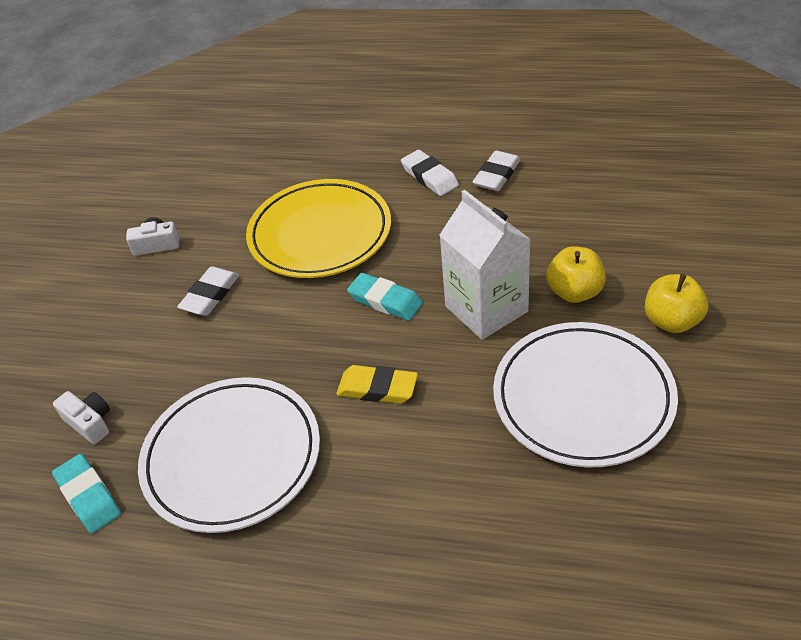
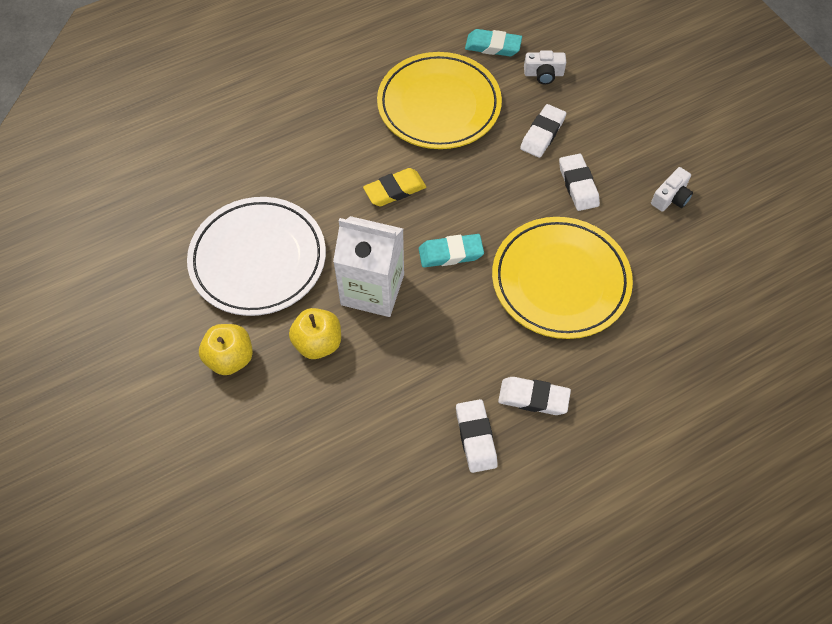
camera: 135 degrees right, 15 degrees up
white plate [138,377,320,533] -> yellow plate [377,52,502,149]
none -> white eraser [520,104,566,158]

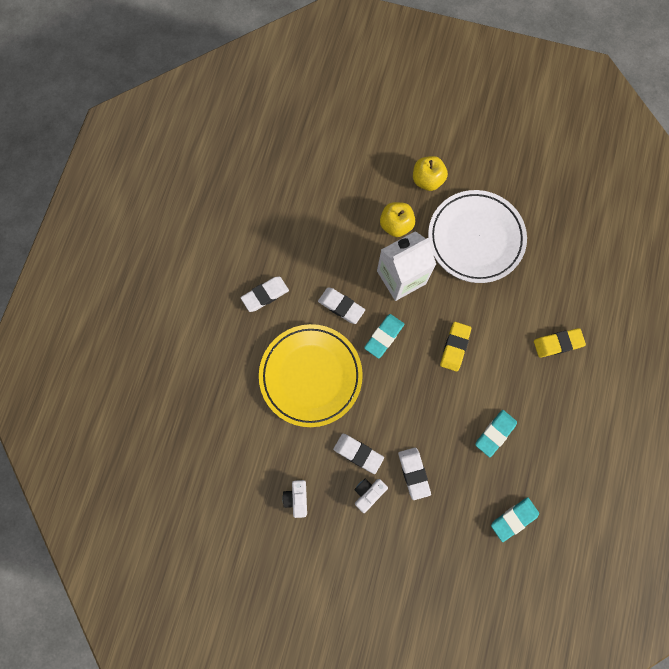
camera: 135 degrees right, 15 degrees up
yellow plate [377,52,502,149] -> turquoise eraser [475,410,517,457]
white eraser [456,399,498,473] -> white eraser moved to [318,287,365,324]
white camera [524,50,566,84] -> white camera moved to [355,479,388,513]
none -> yellow eraser [534,328,586,358]

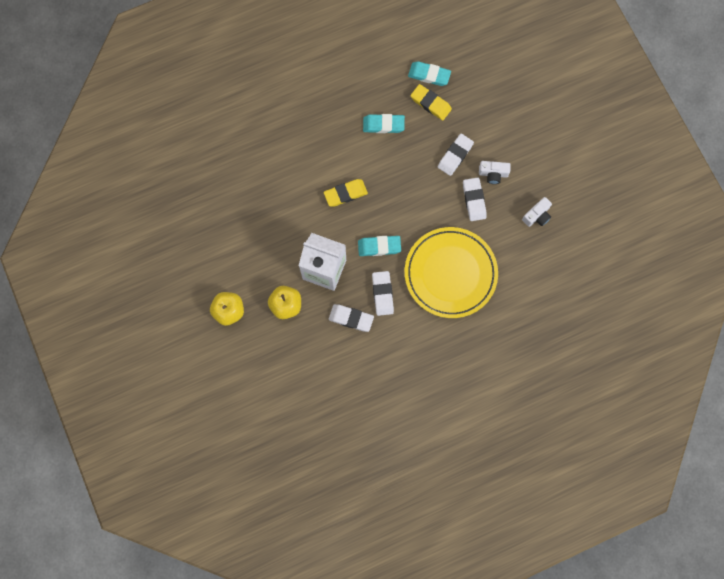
camera: 130 degrees left, 0 degrees up
white eraser [241,277,289,312] -> white eraser moved to [329,304,374,332]
white plate [428,190,527,283] -> none
yellow eraser [534,328,586,358] -> yellow eraser moved to [410,84,452,121]

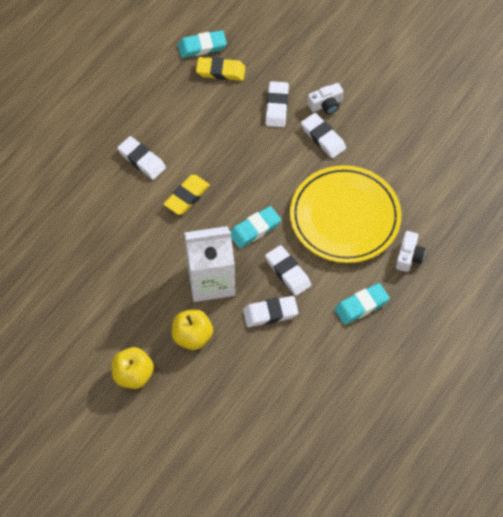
camera: 30 degrees left, 15 degrees down
turquoise eraser [363,114,405,133] -> turquoise eraser moved to [334,283,390,325]
white camera [522,197,552,227] -> white camera moved to [396,231,425,272]
none -> white eraser [117,136,166,180]

